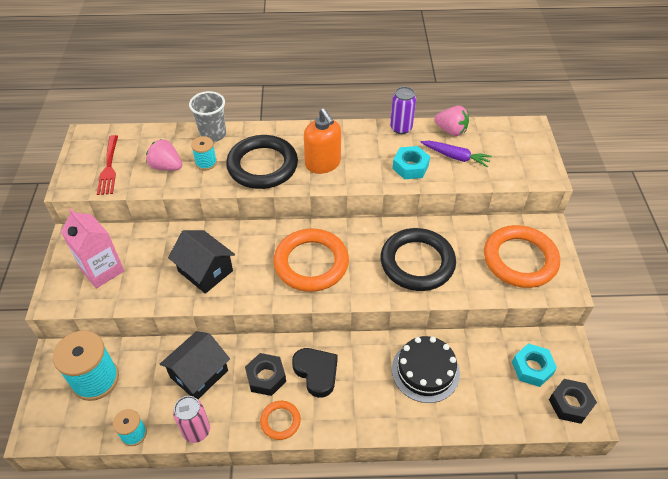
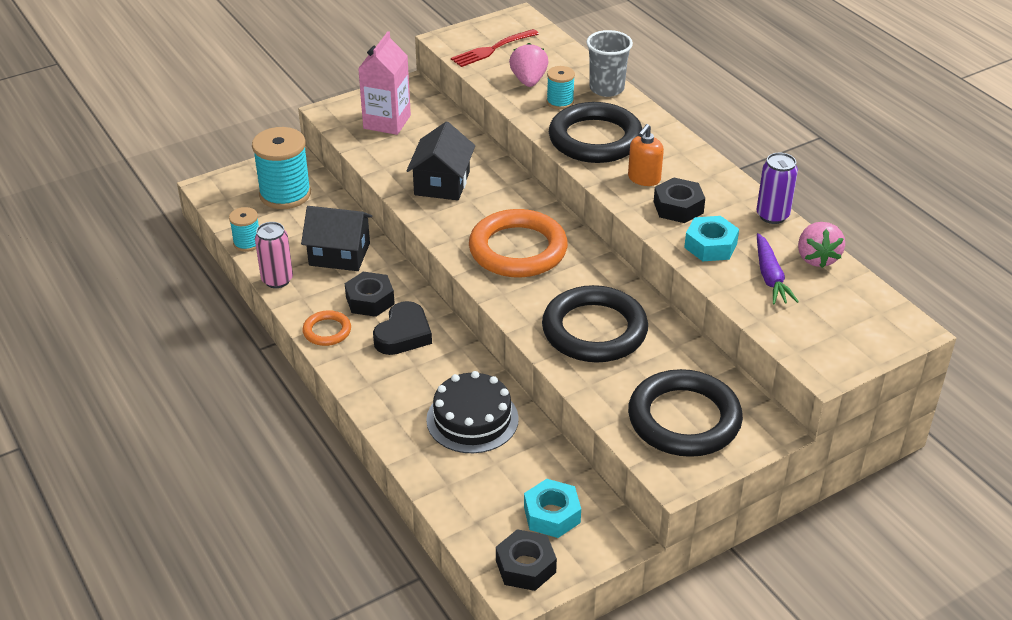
camera: 60 degrees right, 10 degrees down
orange soap dispenser [304,108,341,174] -> orange soap dispenser [628,124,664,186], size x0.66
orange ring [484,225,560,288] -> black ring [628,369,743,457]
none -> black nut [654,178,705,223]

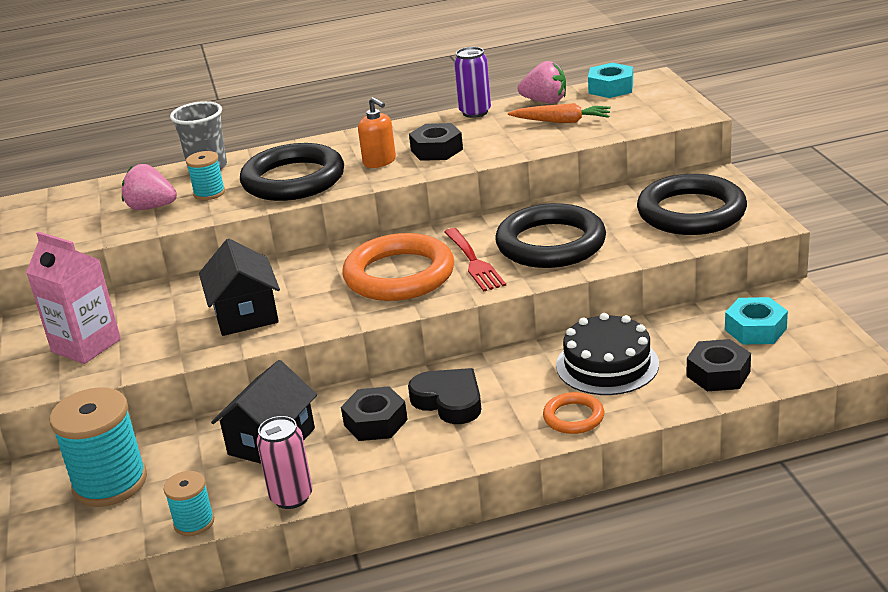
camera: 70 degrees left, 10 degrees down
orange ring [302,310,351,346] -> orange ring moved to [543,392,604,434]
black house [406,121,475,200] -> black house turned 45 degrees clockwise [199,239,280,336]
red fork [451,29,539,67] -> red fork moved to [444,228,506,291]
black nut [496,529,557,591] -> black nut moved to [687,339,751,391]
turquoise nut [684,216,739,261] -> turquoise nut moved to [588,63,633,98]
purple carrot [757,233,799,304] -> orange carrot [508,103,611,123]

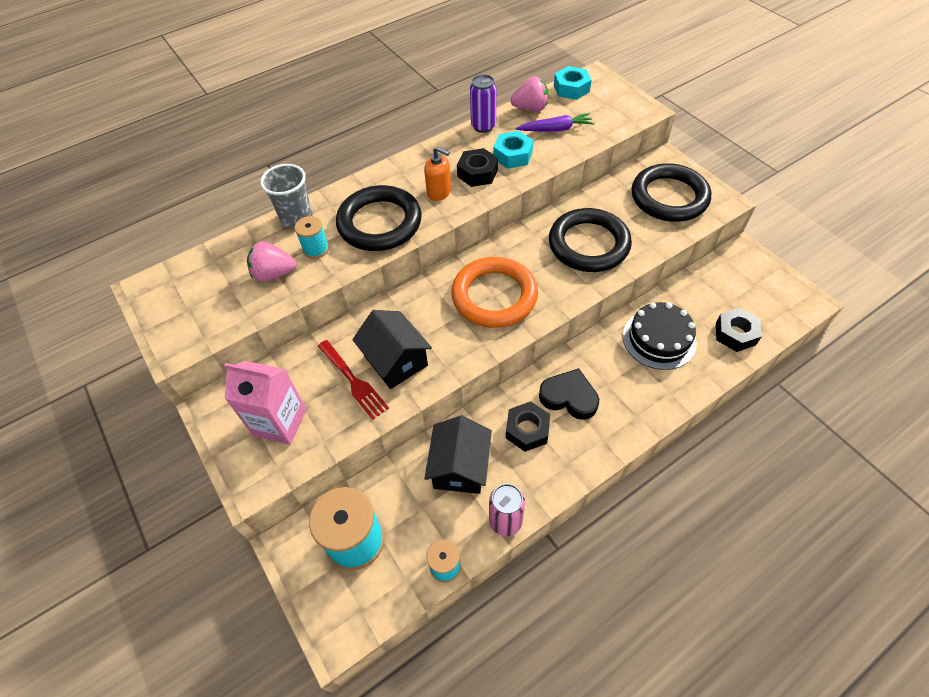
camera: 20 degrees left, 25 degrees up
red fork [444,228,506,291] -> red fork moved to [318,340,389,420]
orange carrot [508,103,611,123] -> purple carrot [516,113,595,132]
orange ring [543,392,604,434] -> none
turquoise nut [725,297,788,344] -> turquoise nut moved to [493,131,533,169]

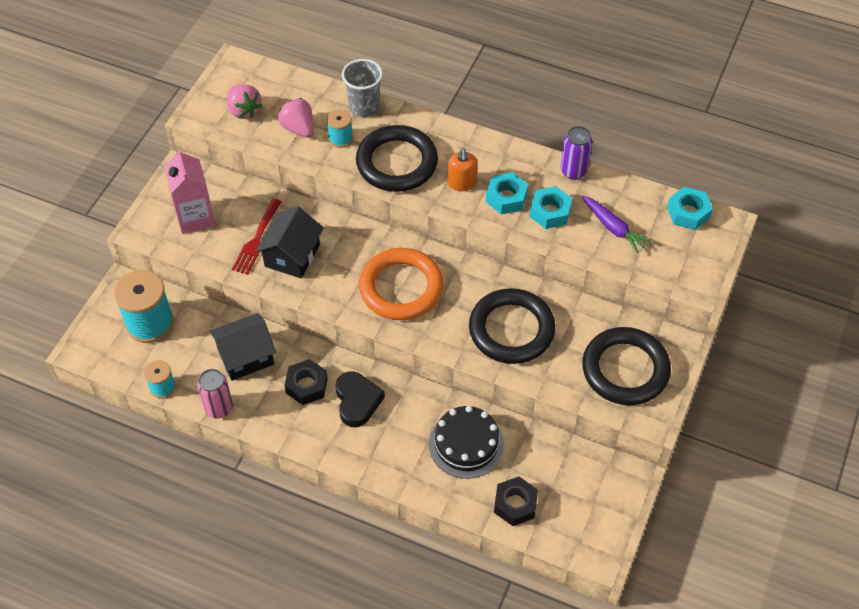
camera: 55 degrees right, 0 degrees up
black nut [457,148,498,187] -> turquoise nut [486,172,528,214]
pink strawberry [510,76,548,111] -> pink strawberry moved to [227,85,262,119]

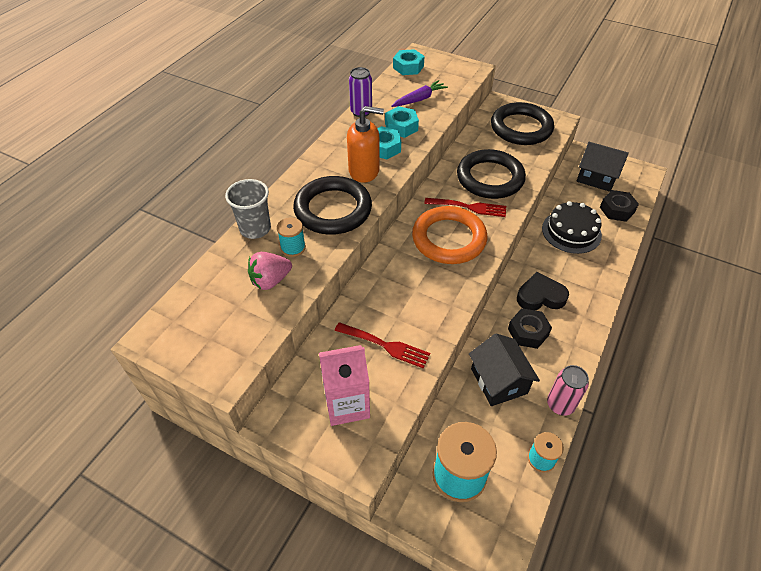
camera: 85 degrees left, 5 degrees down
pink strawberry [227,85,262,119] -> none
black house [256,207,324,278] -> black house moved to [577,142,629,192]
orange soap dispenser [448,148,478,191] -> orange soap dispenser [347,106,384,183], size x1.51
none -> red fork [424,198,506,217]

